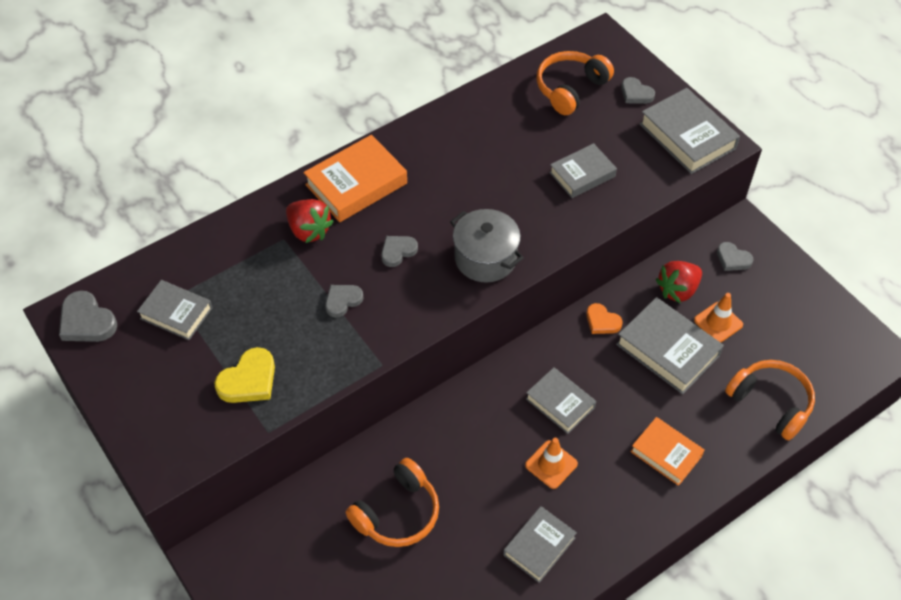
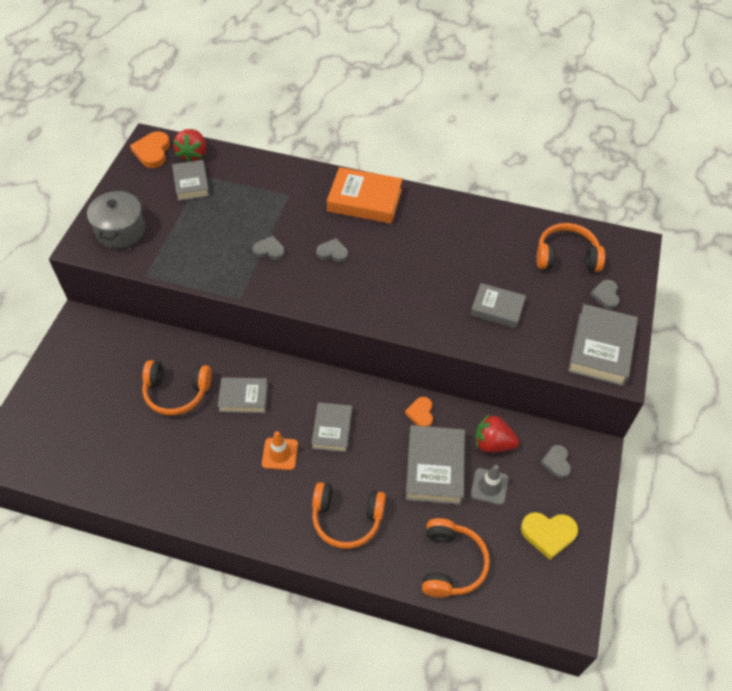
camera: 50 degrees right, 0 degrees up
grey heart [59,291,117,342] -> orange heart [130,131,170,168]
yellow heart [214,347,275,403] -> yellow heart moved to [521,512,578,560]
red strawberry [286,199,334,243] -> red strawberry moved to [173,129,206,162]
grey pot [450,209,524,283] -> grey pot moved to [87,190,145,248]
grey book [503,506,577,583] -> grey book moved to [217,377,268,413]
orange book [630,417,705,486] -> orange headphones [312,482,386,549]
orange traffic cone [694,293,743,343] -> grey traffic cone [471,465,509,505]

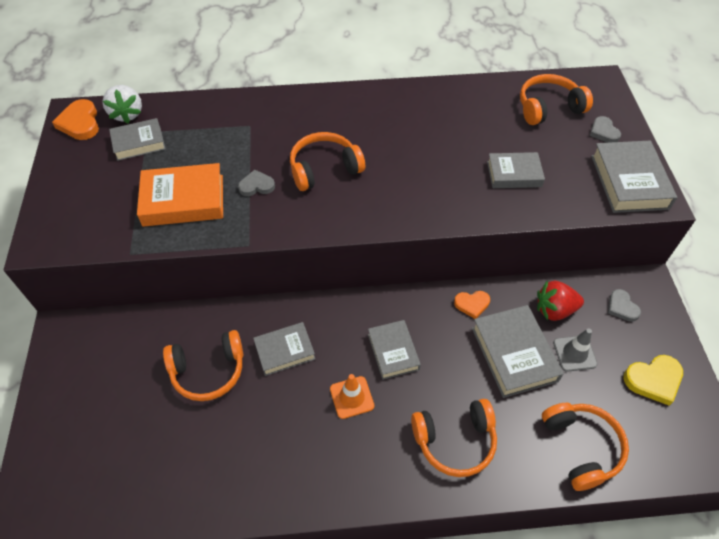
camera: 20 degrees left, 0 degrees up
grey pot [87,190,145,248] -> none
grey book [172,160,210,201] -> grey book turned 75 degrees counterclockwise [109,118,165,161]
red strawberry [173,129,206,162] -> white strawberry [102,85,142,123]
grey heart [316,238,348,262] -> orange headphones [290,132,365,191]
orange book [327,167,403,224] -> orange book moved to [137,163,223,227]
orange heart [405,397,433,427] -> orange heart turned 75 degrees counterclockwise [454,291,490,319]

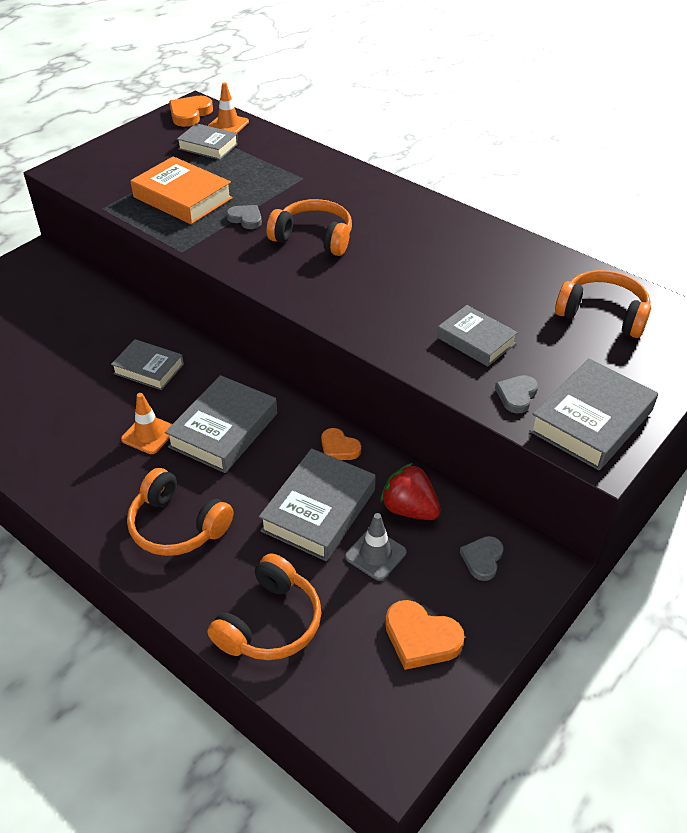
camera: 45 degrees right, 10 degrees down
white strawberry [102,85,142,123] -> orange traffic cone [208,82,249,133]
orange headphones [163,330,243,401] -> none
grey book [368,320,421,380] -> grey book [165,375,277,473], size x1.53
grey heart [590,116,621,143] -> grey heart moved to [495,375,538,413]
yellow heart [624,355,683,406] -> orange heart [385,600,465,670]

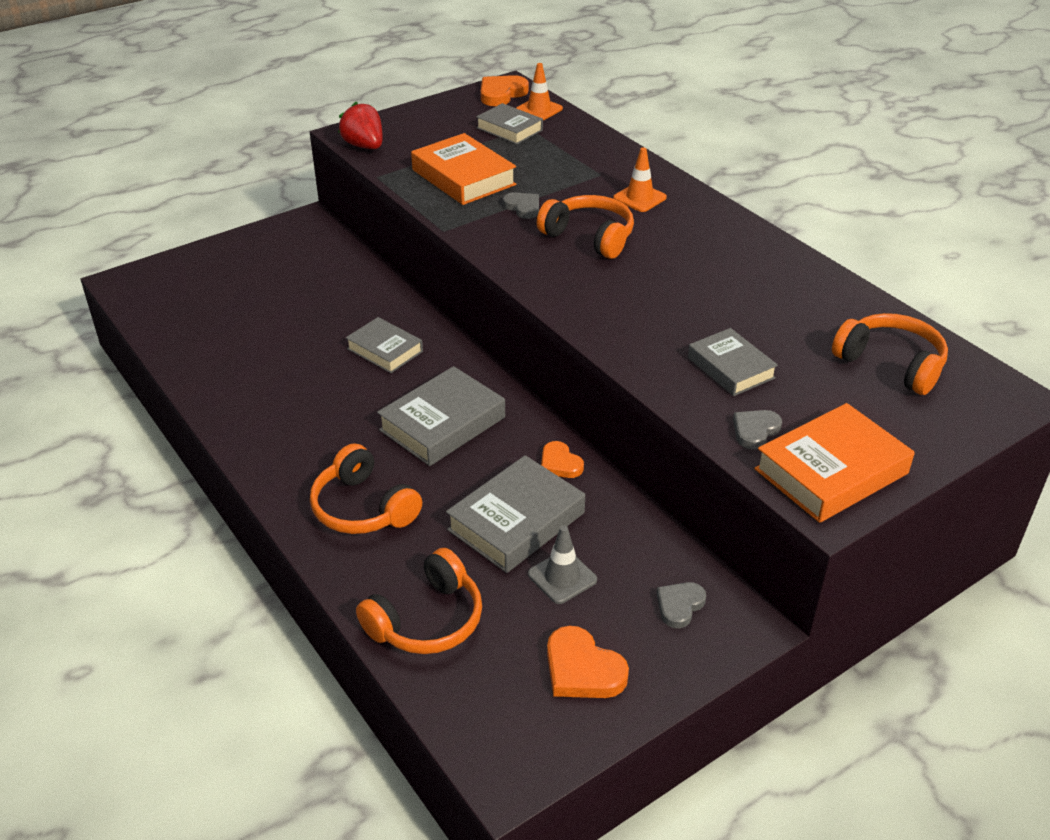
camera: 15 degrees right, 5 degrees down
orange traffic cone [121,393,172,454] -> orange traffic cone moved to [613,148,667,212]
red strawberry [380,463,441,520] -> red strawberry moved to [338,102,383,149]
grey book [529,358,658,470] -> orange book [754,403,915,523]

